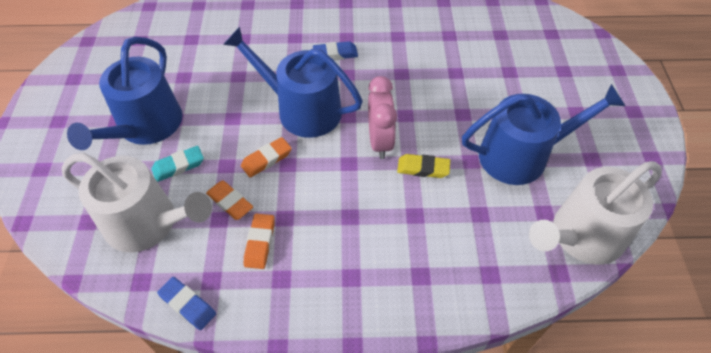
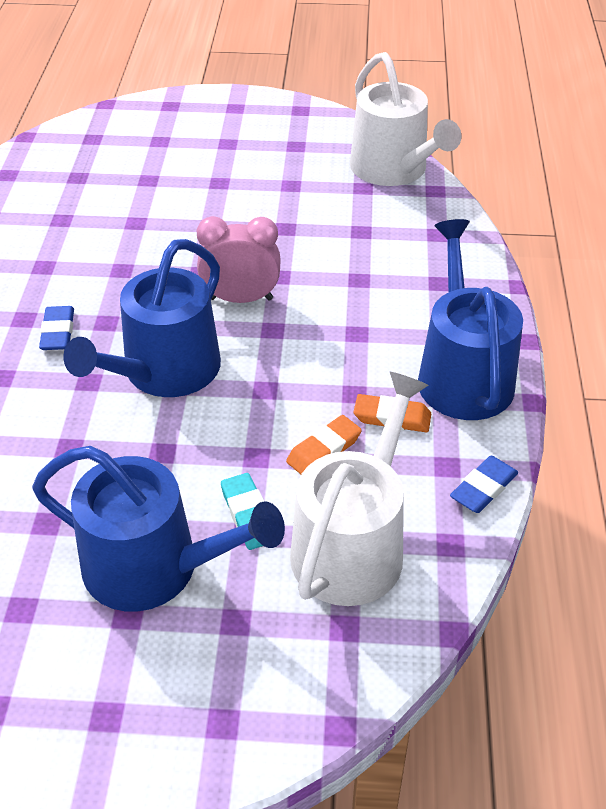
camera: 85 degrees left, 10 degrees down
orange eraser [241,137,292,178] -> none
yellow eraser [397,154,450,178] -> none
blue watering can [462,84,625,185] -> blue watering can moved to [418,219,523,420]

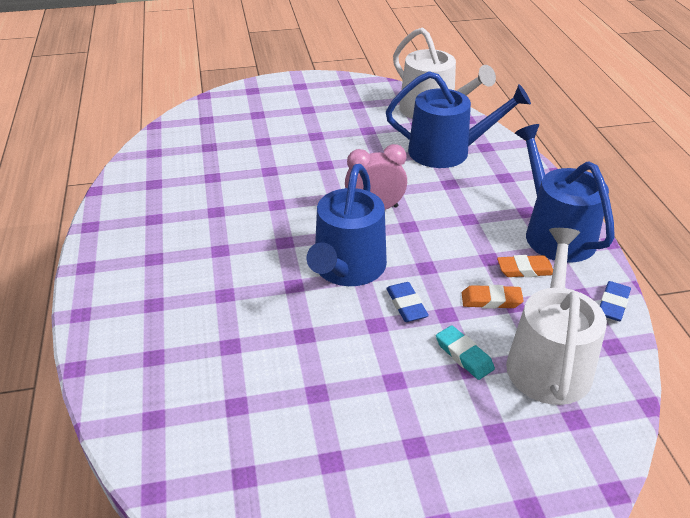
camera: 15 degrees left, 5 degrees down
blue watering can [32,446,285,612] -> blue watering can moved to [386,71,531,168]
blue eraser [39,306,74,350] -> blue eraser moved to [386,282,429,322]
orange eraser [286,415,362,474] -> orange eraser turned 60 degrees clockwise [462,285,524,309]

